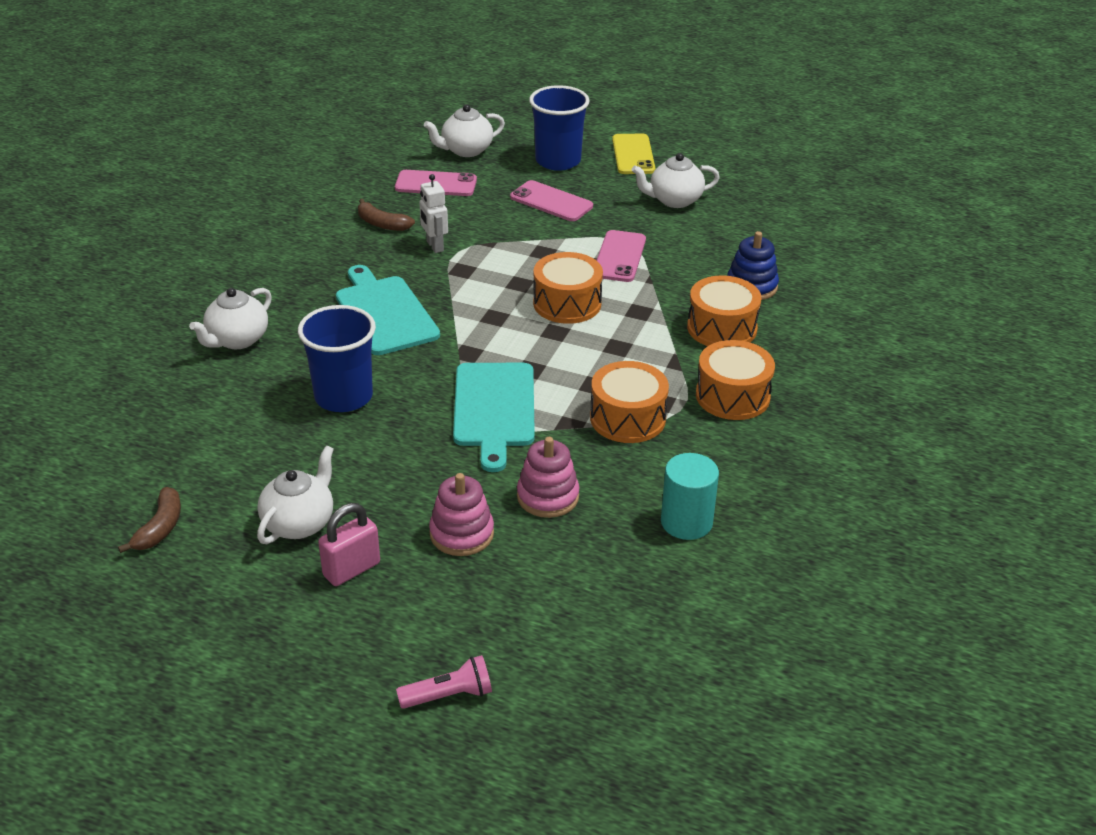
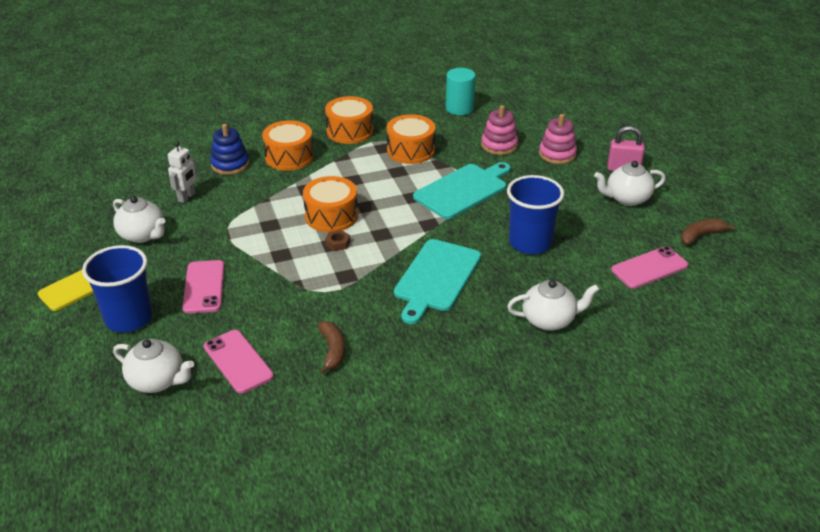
camera: 130 degrees left, 0 degrees up
pink flashlight [396,655,492,709] -> none
white robot [419,174,448,253] -> white robot moved to [168,141,197,203]
pink phone [597,230,646,282] -> pink phone moved to [611,246,688,289]
none -> brown nut [325,230,350,251]

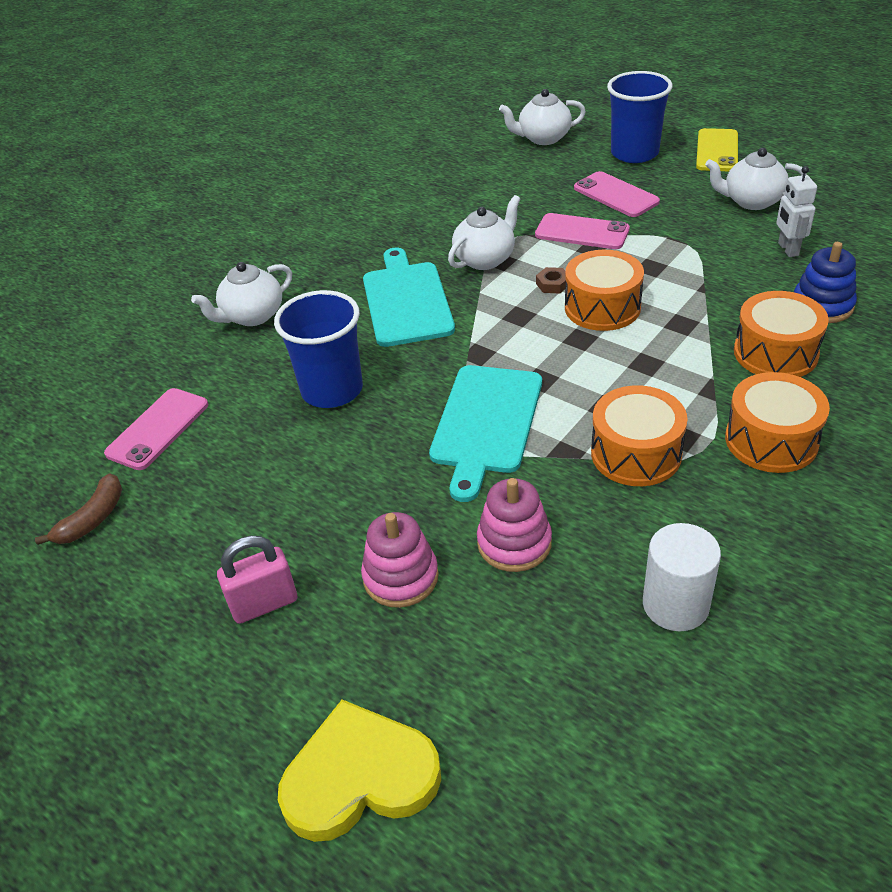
camera: 150 degrees right, 5 degrees up
pink phone [204,330,274,394] -> pink phone moved to [535,213,630,249]
brown banana [318,321,345,374] -> none
turquoise cylinder [446,68,476,115] -> white cylinder [643,523,721,631]
white teapot [594,161,666,206] -> white teapot moved to [448,195,520,270]
none -> yellow heart [278,700,441,842]

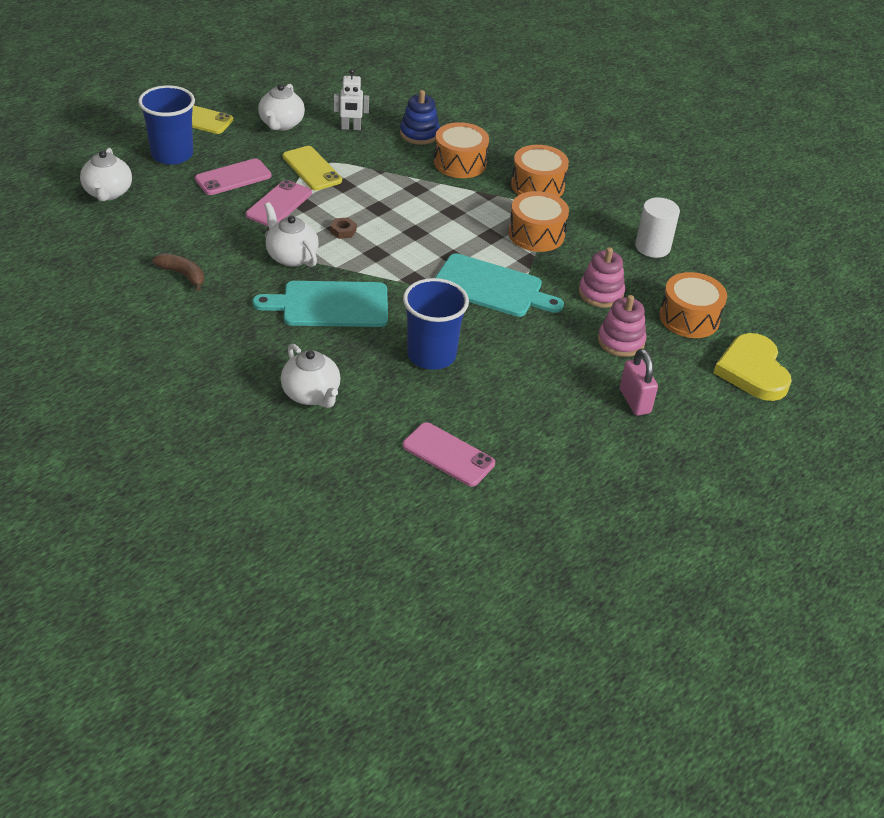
camera: 90 degrees left, 0 degrees up
brown banana [35,473,122,545] -> brown banana moved to [152,253,204,291]
orange drum [565,250,644,331] -> orange drum moved to [659,272,727,338]
none -> yellow phone [283,146,342,191]

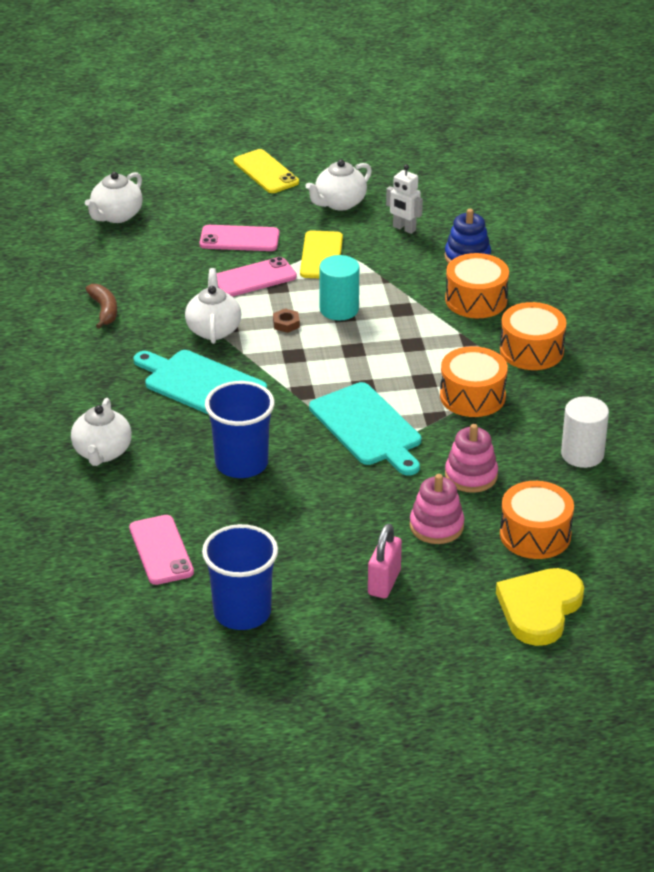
camera: 40 degrees right, 5 degrees down
blue cup [138,85,195,165] -> blue cup moved to [202,524,278,630]
none -> turquoise cylinder [319,255,359,320]

